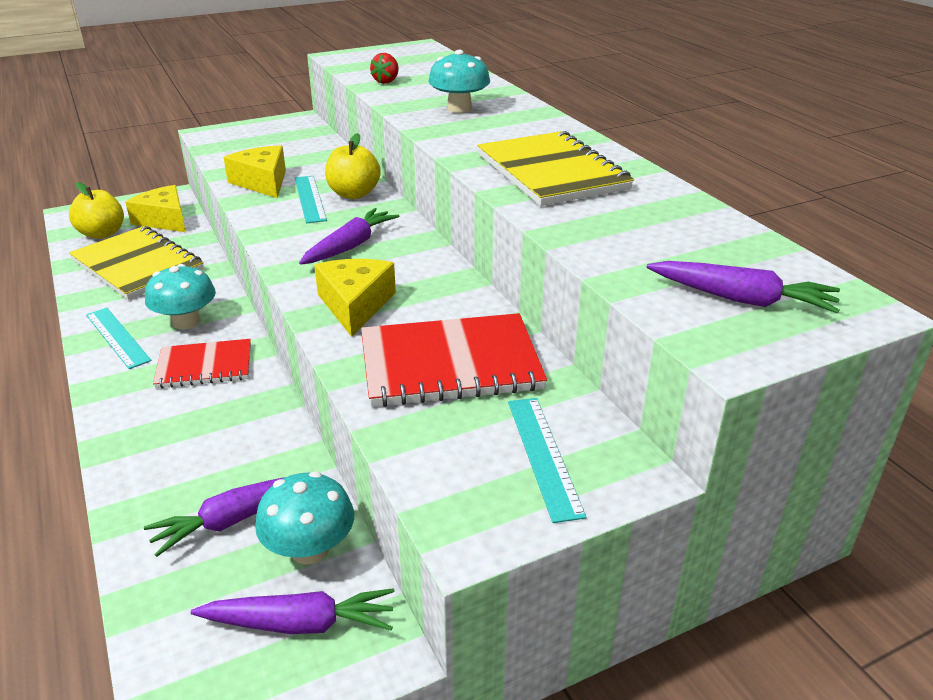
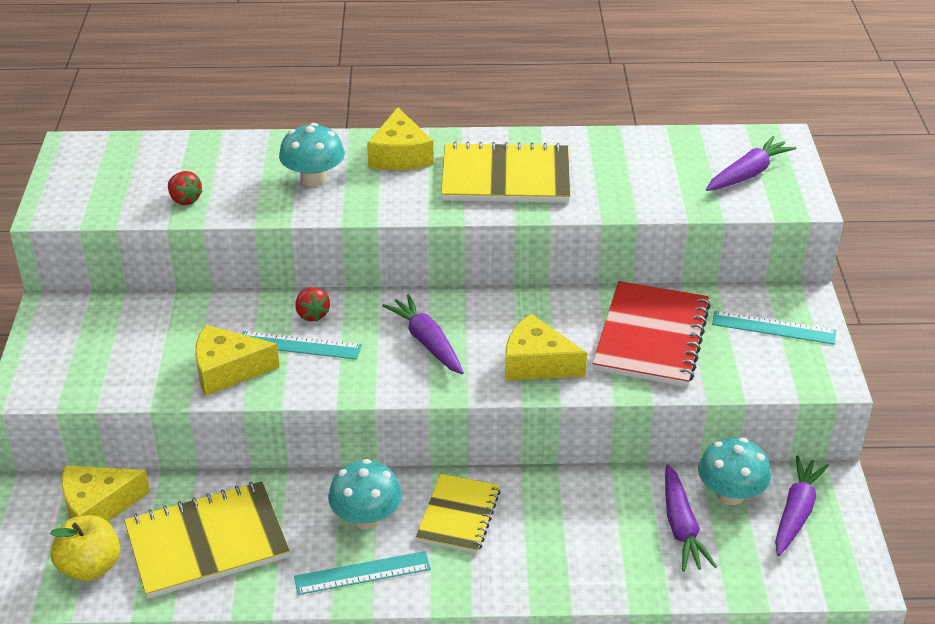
camera: 65 degrees left, 5 degrees up
red notebook [153,339,251,388] -> yellow notebook [416,474,501,553]
yellow apple [325,133,381,199] -> red strawberry [296,287,330,321]
none -> yellow cheese [367,107,434,170]

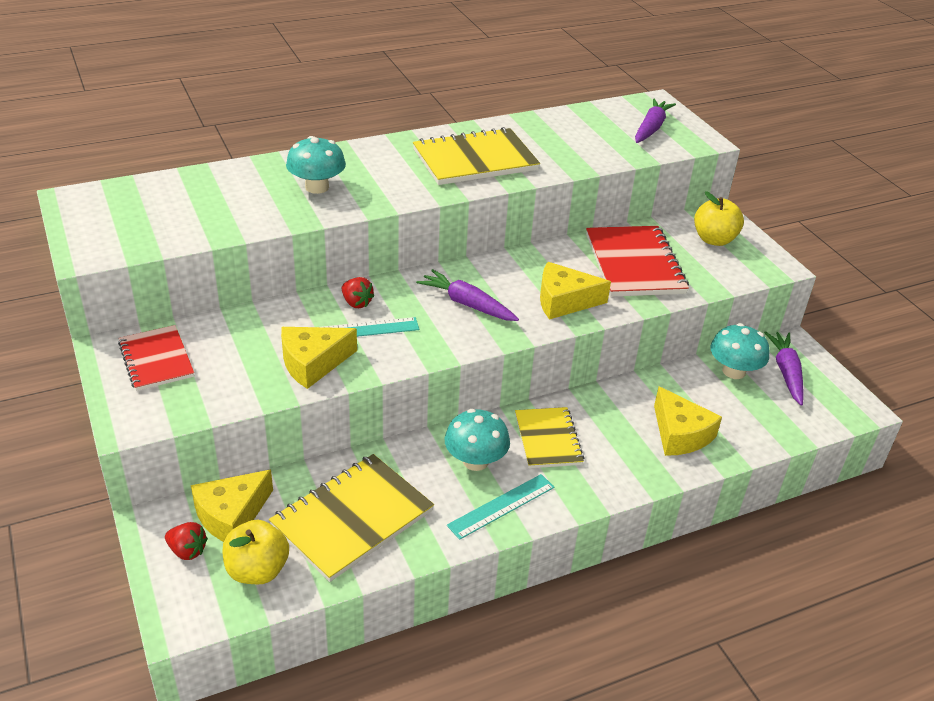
camera: 25 degrees left, 0 degrees up
red strawberry [168,171,203,205] -> red strawberry moved to [165,522,208,560]
yellow cheese [367,107,434,170] -> yellow cheese moved to [654,386,722,456]
purple carrot [665,464,717,572] -> none
turquoise ruler [712,311,836,345] -> yellow apple [694,191,744,246]
none -> red notebook [118,325,194,391]

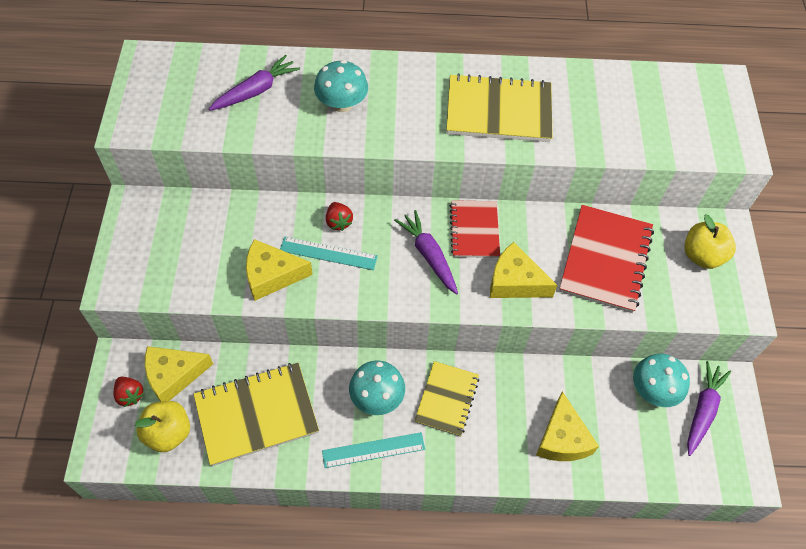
camera: 25 degrees right, 20 degrees up
red notebook [118,325,194,391] -> red notebook moved to [450,200,500,258]
purple carrot [635,99,676,143] -> purple carrot moved to [209,55,300,111]

